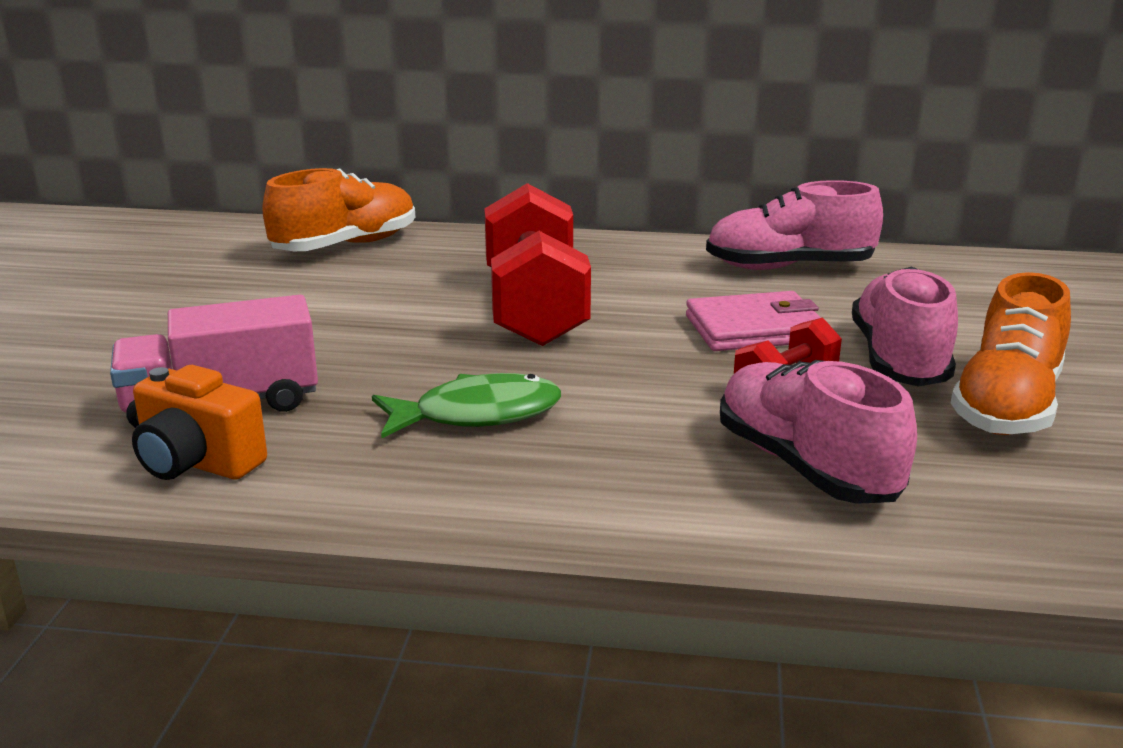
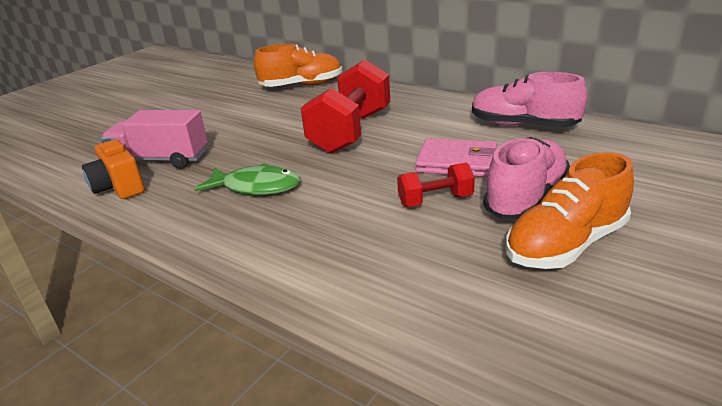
camera: 30 degrees right, 5 degrees up
pink shoe [720,360,917,504] -> none

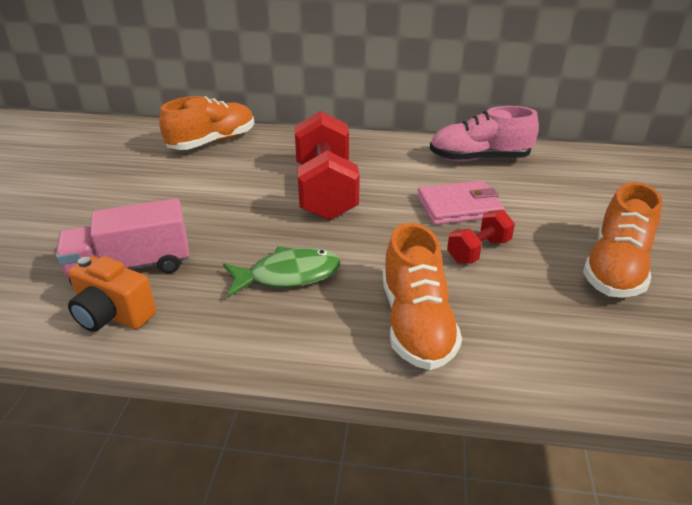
camera: 30 degrees left, 5 degrees up
pink shoe [483,137,570,219] -> none
none -> orange shoe [383,223,462,370]

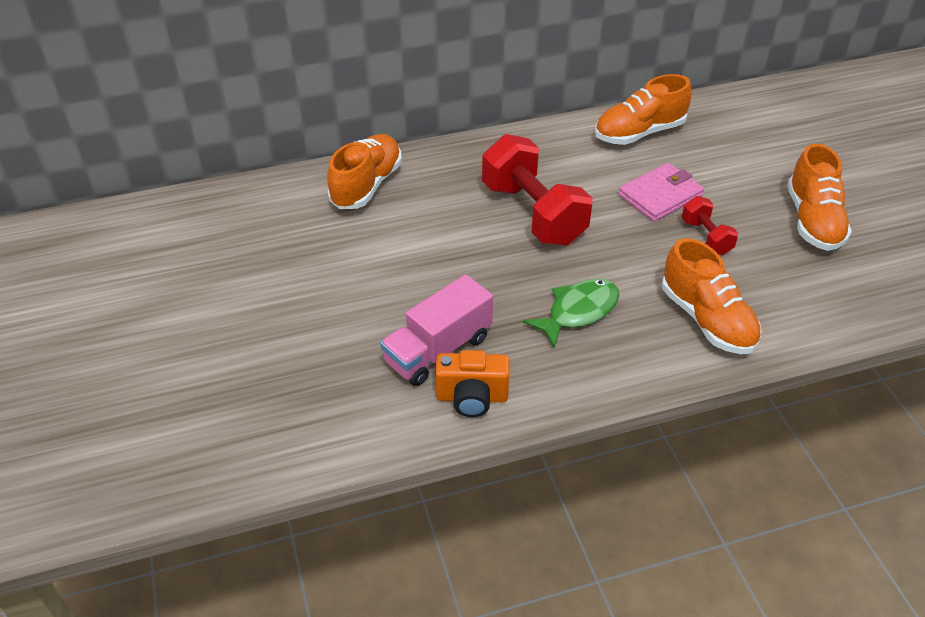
camera: 25 degrees left, 10 degrees up
pink shoe [430,106,539,162] -> orange shoe [595,74,691,145]
red dumbbell [447,210,515,263] -> red dumbbell turned 45 degrees counterclockwise [682,196,738,255]

